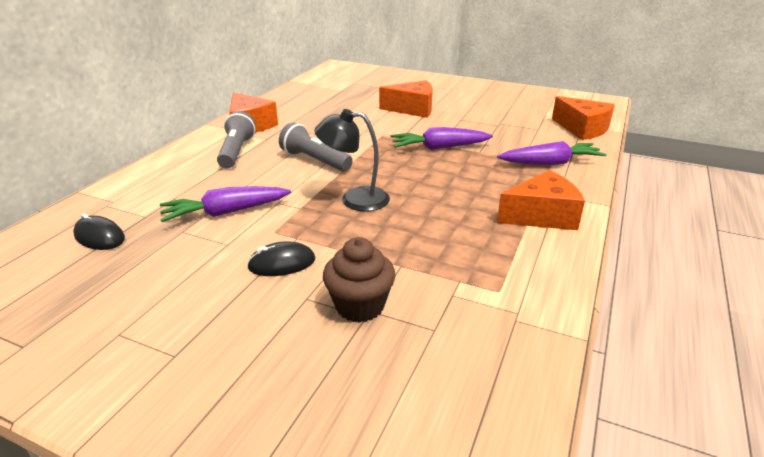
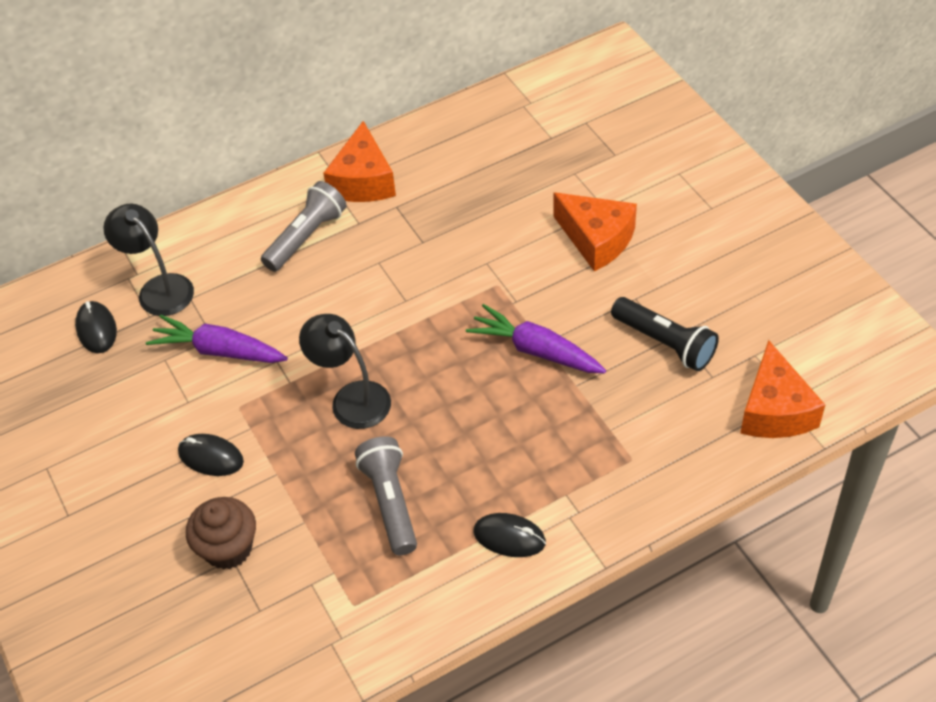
camera: 40 degrees right, 20 degrees up
grey flashlight [279,122,353,172] -> grey flashlight moved to [355,436,417,555]
purple carrot [497,141,607,165] -> none
orange cheese [497,170,585,230] -> black mouse [473,513,546,557]
none -> black lamp [103,204,194,316]
none -> black flashlight [611,297,719,371]

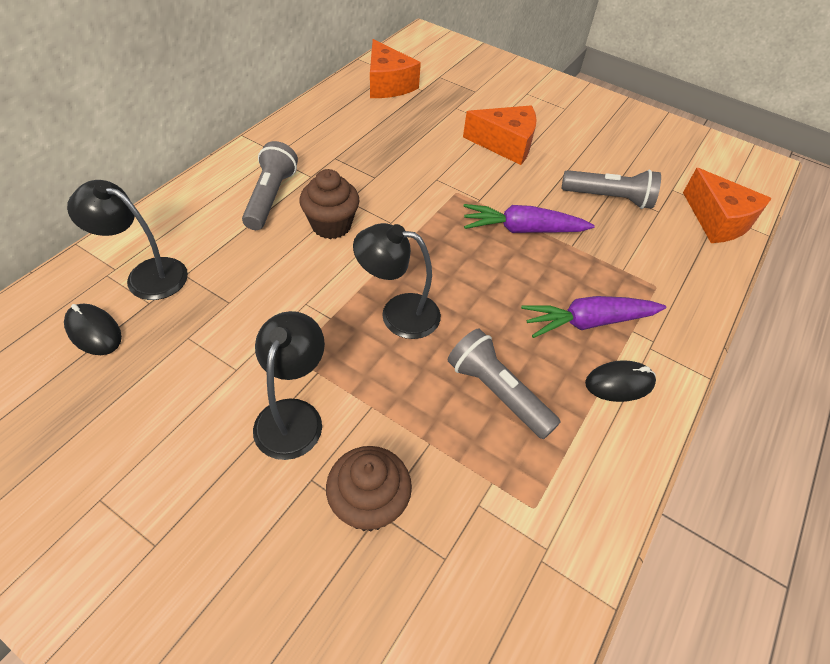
camera: 35 degrees left, 0 degrees up
purple carrot [146,315,288,363] -> purple carrot moved to [521,296,667,338]
black mouse [178,434,244,476] -> black lamp [253,311,325,460]
orange cheese [323,121,396,202] -> orange cheese moved to [370,39,421,98]
black flashlight [611,297,719,371] -> grey flashlight [561,169,661,209]
none -> brown cupcake [300,169,360,239]

